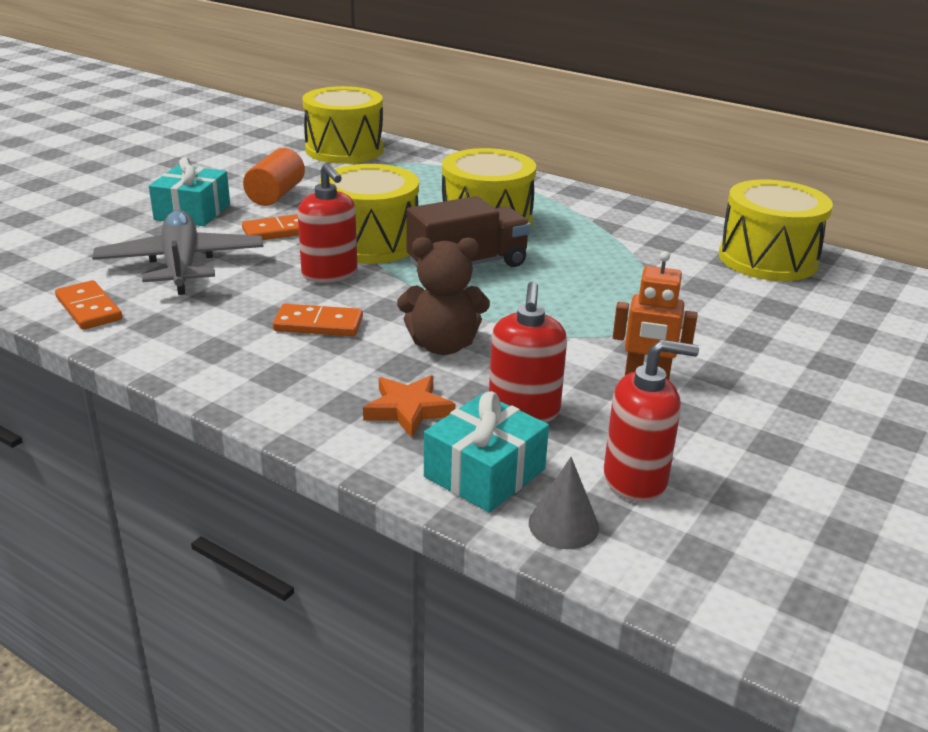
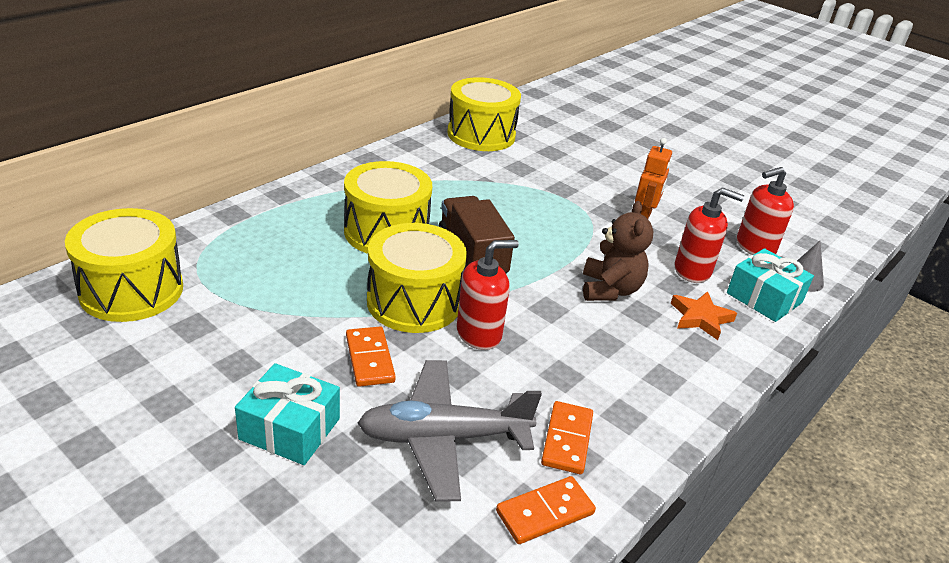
camera: 85 degrees left, 5 degrees up
orange cylinder [243,148,305,206] -> none
orange domino [273,304,363,336] -> orange domino moved to [541,401,593,474]
red soap dispenser [604,339,699,502] -> red soap dispenser turned 120 degrees counterclockwise [737,167,794,255]

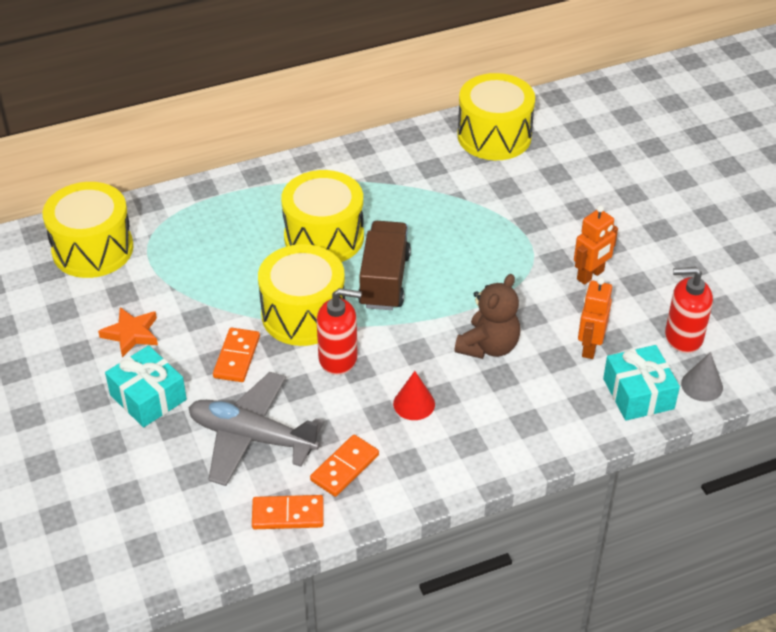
camera: 30 degrees right, 10 degrees up
orange star [670,291,737,340] -> orange star moved to [98,307,158,357]
red soap dispenser [674,187,744,283] -> orange robot [578,277,612,359]
none -> red cone [393,371,435,420]

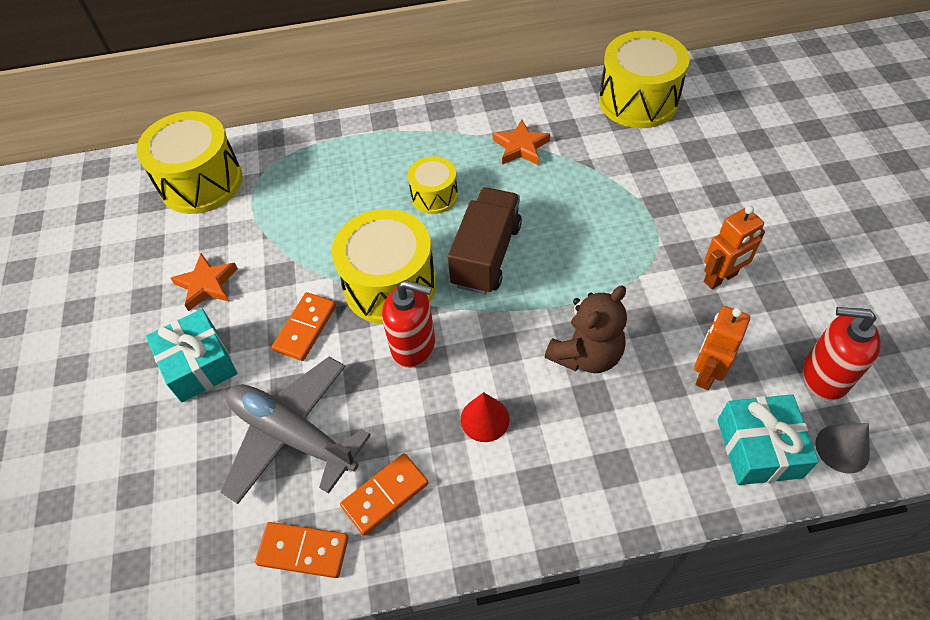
camera: 15 degrees right, 10 degrees up
yellow drum [281,170,364,262] -> yellow drum [408,156,458,214], size x0.55
none -> orange star [493,120,550,165]

